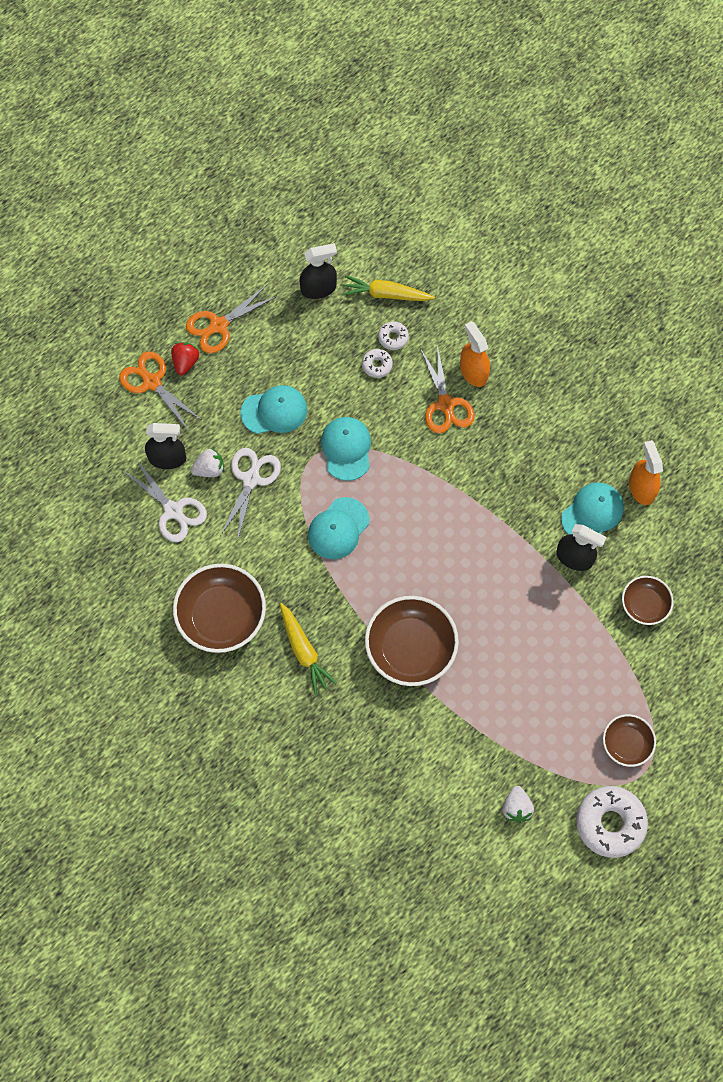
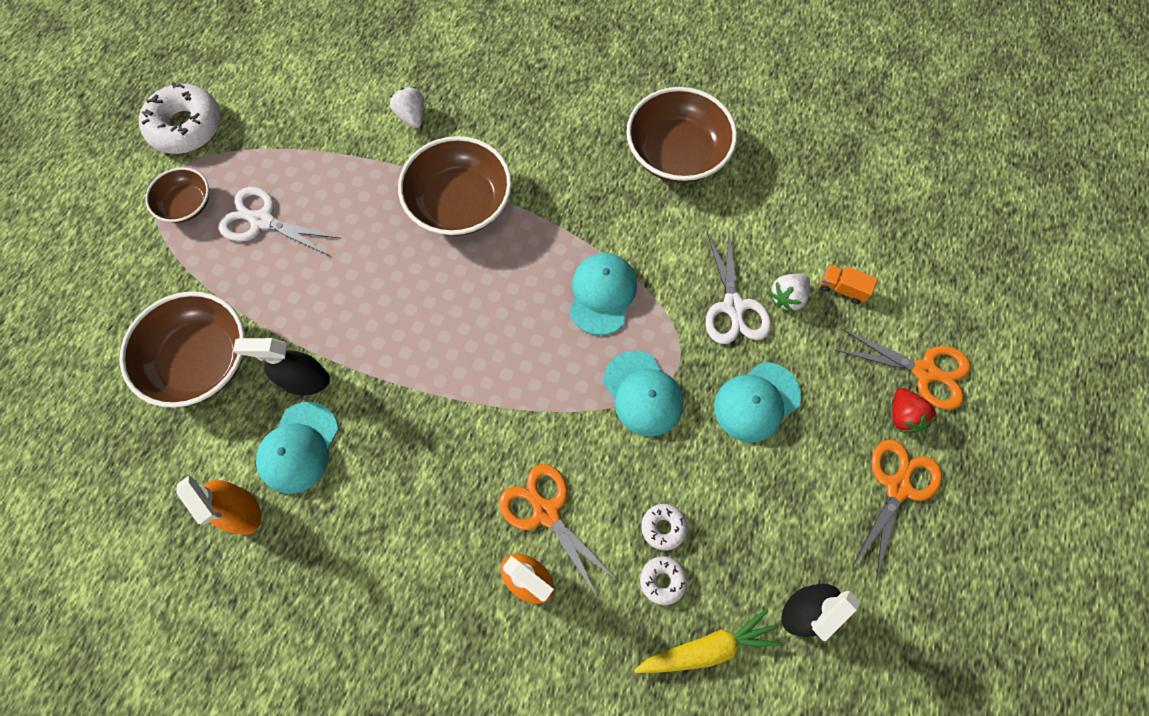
camera: 155 degrees right, 0 degrees up
white scissors [122,459,207,542] -> white scissors moved to [218,187,342,256]
black spray bottle [145,423,186,469] -> orange truck [820,264,878,304]
yellow carrot [280,603,337,695] -> none
white strawberry [503,786,534,823] -> white strawberry moved to [390,87,424,128]
brown bowl [622,576,674,625] -> brown bowl [119,291,245,408], size x1.78

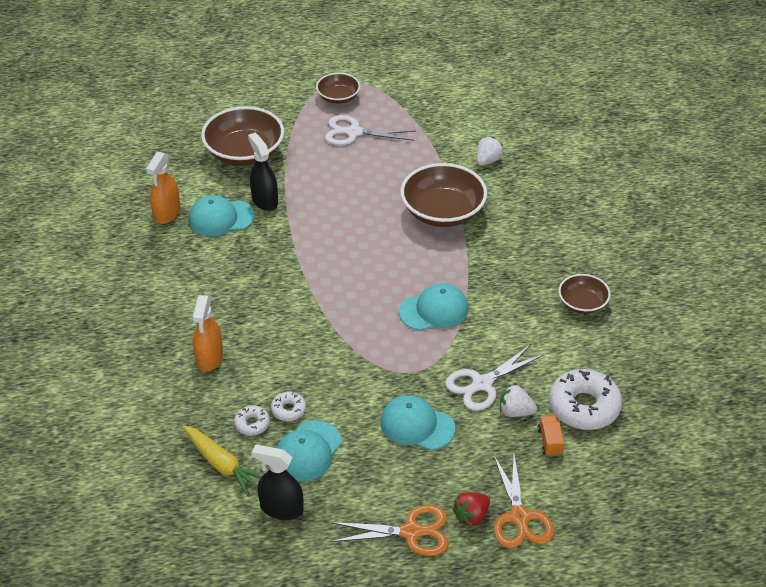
camera: 60 degrees right, 25 degrees down
white donut [139,82,221,154] -> white donut moved to [549,369,622,430]
white scissors [218,187,342,256] -> white scissors turned 75 degrees counterclockwise [325,115,416,145]
orange scissors [499,464,618,598] -> none
turquoise cap [603,350,683,437] -> turquoise cap moved to [276,420,342,482]
brown bowl [626,87,737,183] -> brown bowl [558,274,611,314], size x0.56

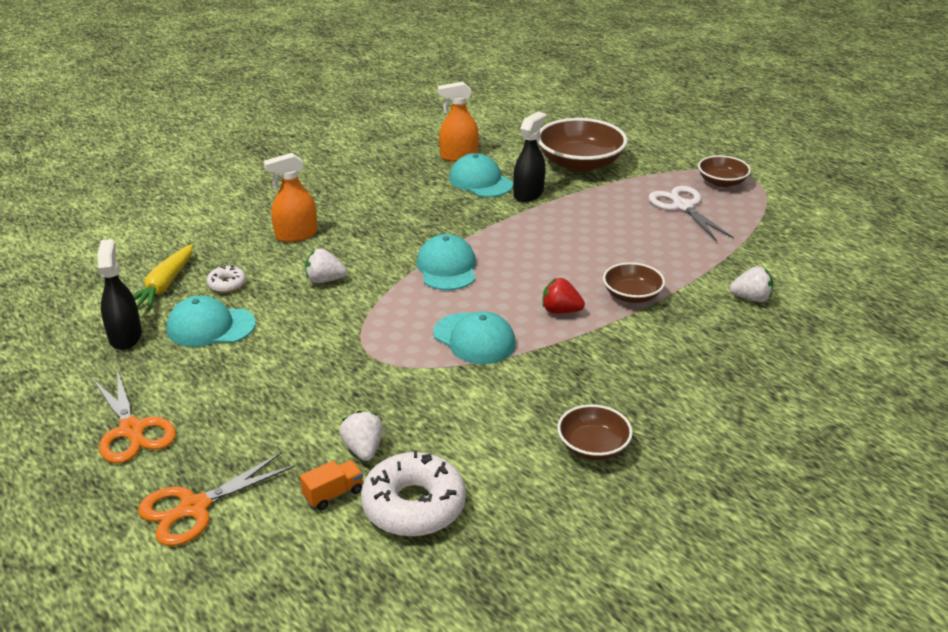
camera: 60 degrees right, 10 degrees down
white donut [271,392,306,421] -> none
turquoise cap [380,395,455,450] -> turquoise cap moved to [417,234,476,290]
brown bowl [401,163,487,227] -> brown bowl [603,262,665,303], size x0.56
white scissors [445,344,544,411] -> none
red strawberry [452,492,490,527] -> red strawberry moved to [542,278,585,313]
none -> white strawberry [305,248,347,283]

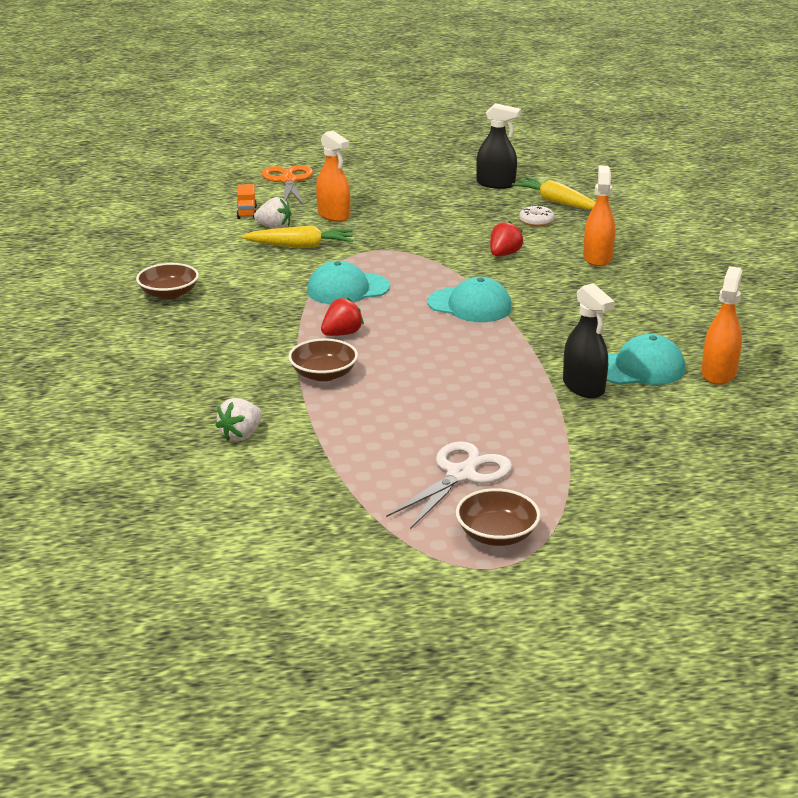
camera: 120 degrees right, 5 degrees down
orange scissors [93,370,176,464] -> none
turquoise cap [166,296,256,347] -> none
white strawberry [305,248,347,283] -> red strawberry [490,221,524,256]
white donut [361,450,466,537] -> none
brown bowl [538,118,628,172] -> none
white scissors [649,186,734,241] -> white scissors turned 60 degrees counterclockwise [386,441,512,529]
none -> yellow carrot [241,226,353,248]
none -> orange spray bottle [316,130,350,222]

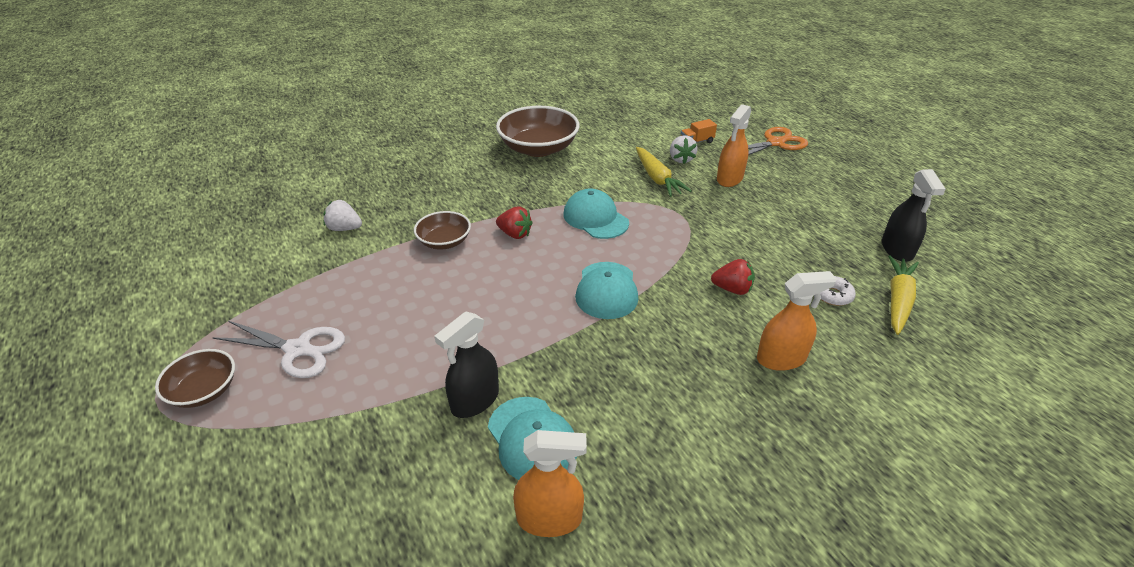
camera: 70 degrees right, 10 degrees up
brown bowl [136,263,199,300] -> brown bowl [496,106,580,157], size x1.78

